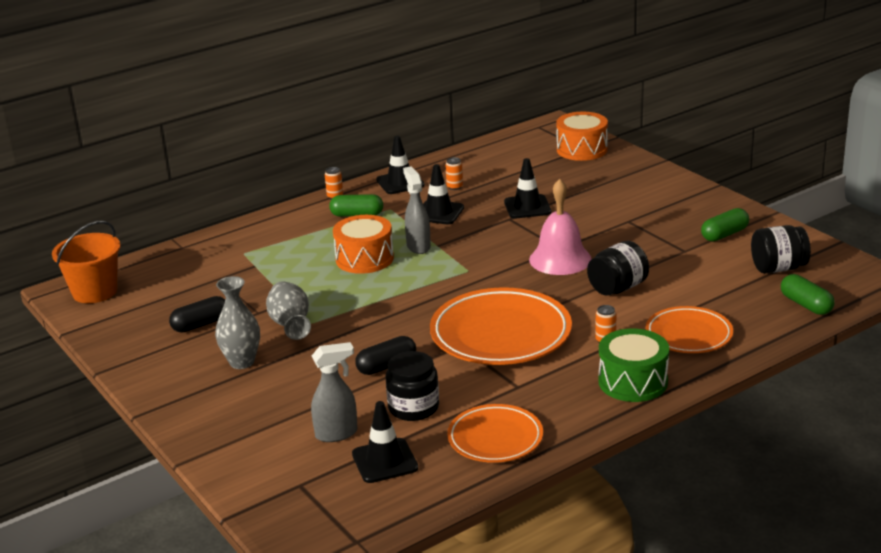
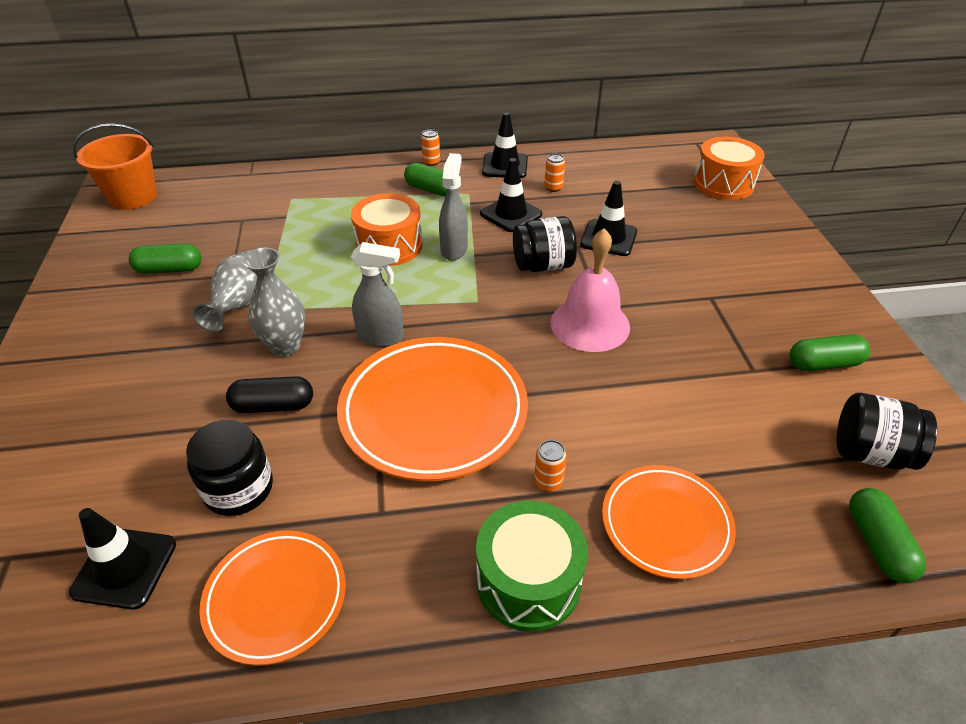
camera: 25 degrees right, 15 degrees up
black capsule [169,296,225,332] -> green capsule [129,243,202,274]
grey vase [215,276,260,369] -> grey vase moved to [243,248,305,357]
grey spray bottle [311,342,358,442] -> grey spray bottle moved to [351,242,404,347]
black jar [587,241,649,296] -> black jar moved to [513,216,577,272]

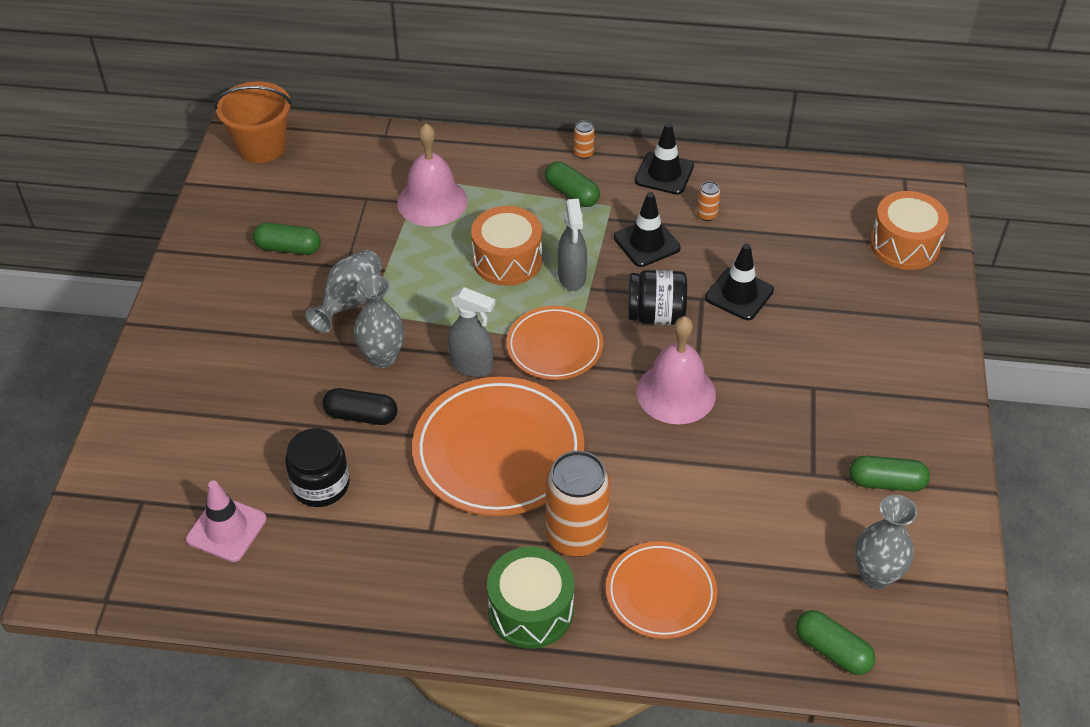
camera: 15 degrees right, 5 degrees up
black traffic cone [69,508,176,610] -> pink traffic cone [186,480,267,562]
orange plate [199,530,346,666] -> orange plate moved to [506,306,603,380]
grey spray bottle [439,153,468,261] -> grey spray bottle turned 150 degrees clockwise [558,199,587,291]
orange can [534,440,567,492] -> orange can [546,451,610,557], size x2.39
black jar [836,393,937,470] -> grey vase [855,495,917,589]
green capsule [849,488,926,583] -> green capsule turned 60 degrees counterclockwise [796,610,876,675]
none -> pink bell [397,123,468,227]

